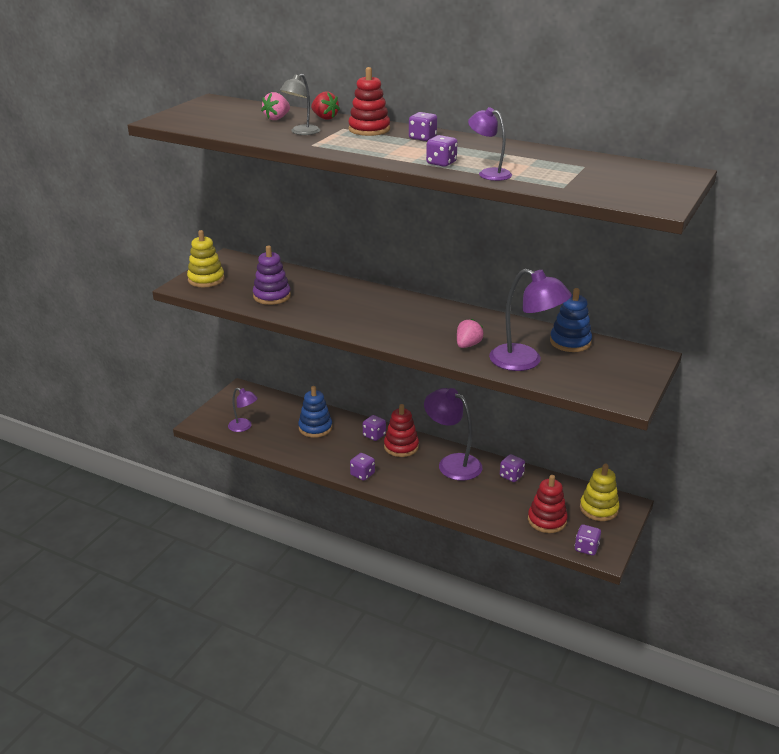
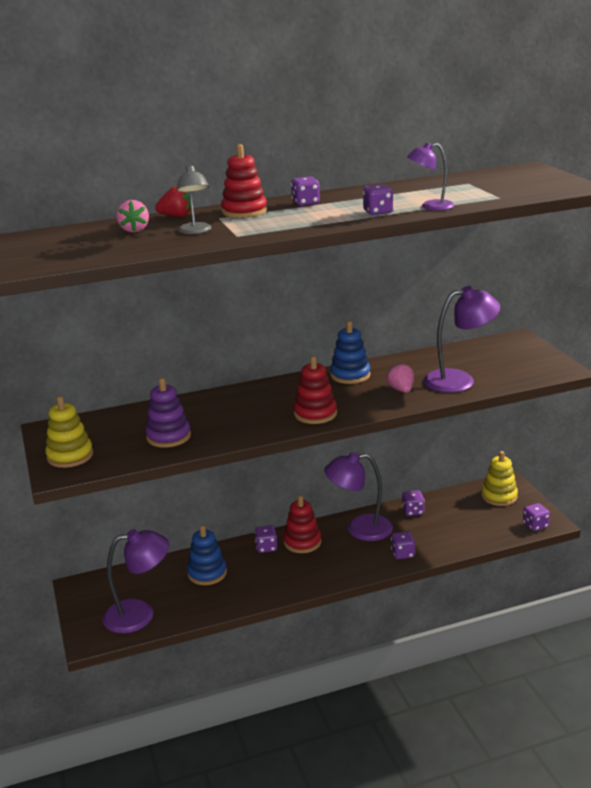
camera: 45 degrees left, 5 degrees down
purple lamp [228,388,258,432] -> purple lamp [102,529,169,634], size x1.74
purple dice [350,453,375,481] -> purple dice moved to [391,531,415,559]
red stacking toy [528,475,568,533] -> red stacking toy moved to [293,356,337,424]
blue stacking toy [550,288,592,352] -> blue stacking toy moved to [330,321,370,384]

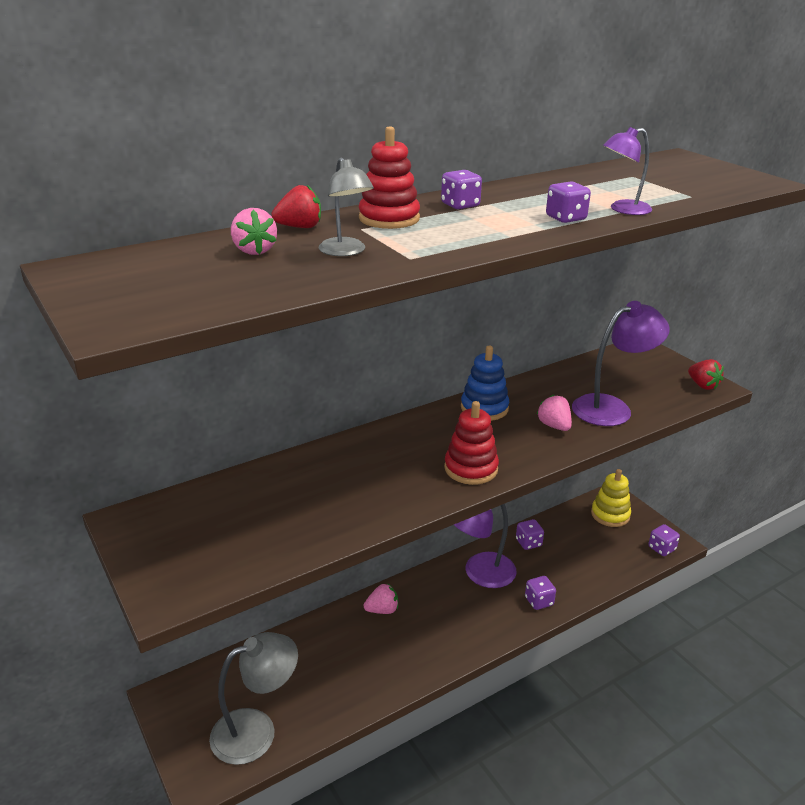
camera: 15 degrees left, 5 degrees up
yellow stacking toy [45,396,93,468] -> none
purple lamp [102,529,169,634] -> grey lamp [209,632,298,765]
purple stacking toy [145,378,191,448] -> none
blue stacking toy [187,525,227,585] -> none
purple dice [255,525,277,553] -> pink strawberry [364,583,398,614]
red stacking toy [283,495,321,553] -> none
none -> red strawberry [688,359,724,390]

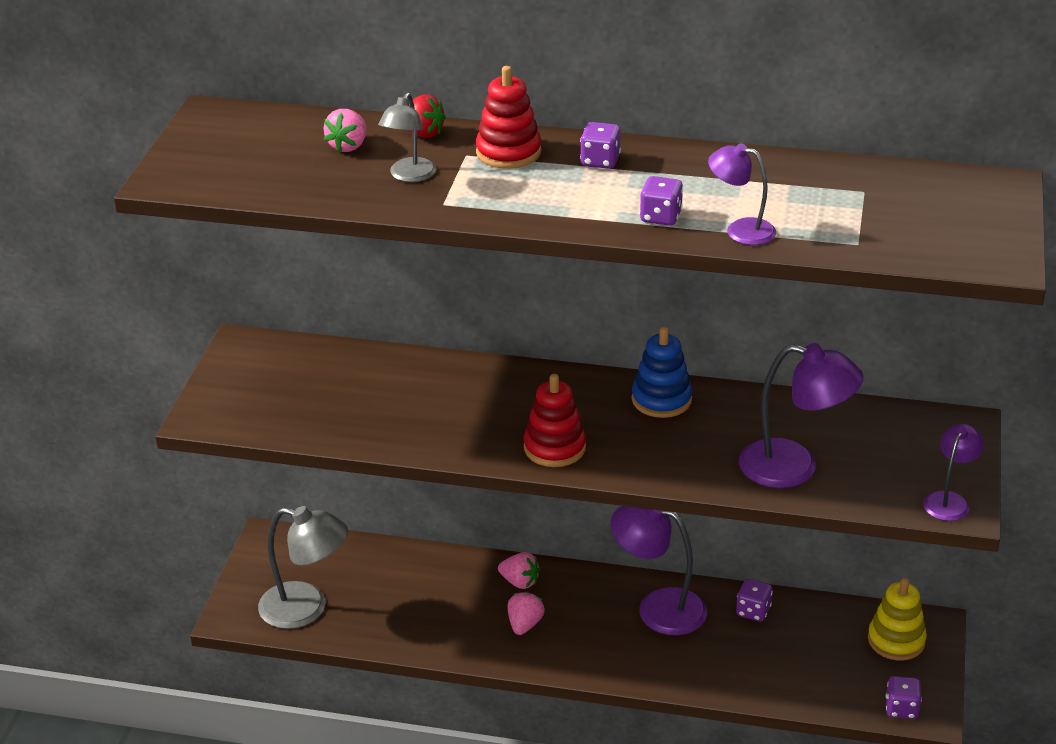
camera: 45 degrees right, 5 degrees up
purple dice [525,576,556,610] -> none
pink strawberry [537,395,572,431] -> pink strawberry moved to [508,592,545,635]
red strawberry [688,359,724,390] -> purple lamp [923,423,984,521]

